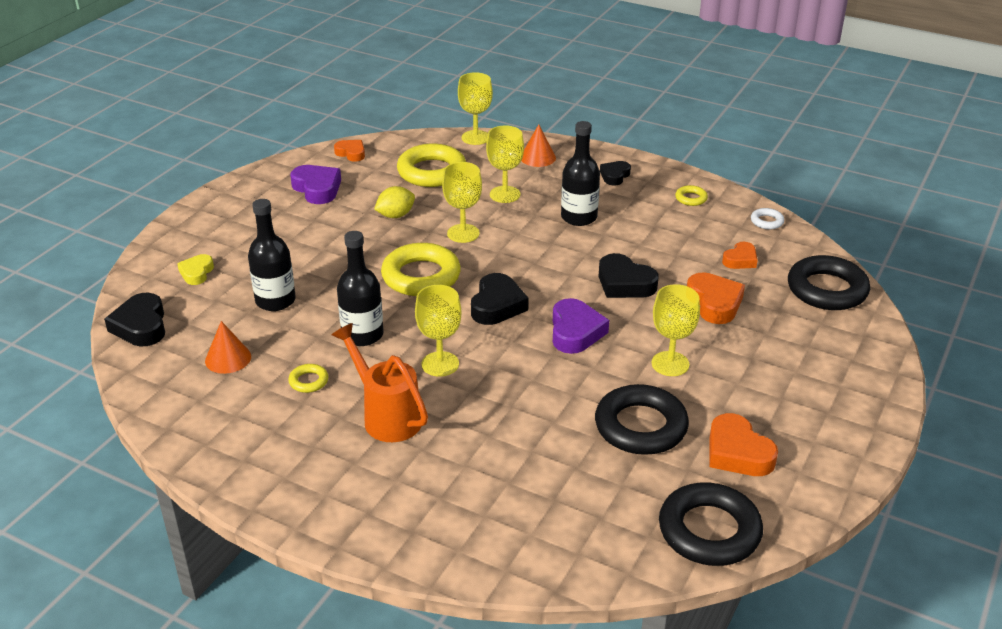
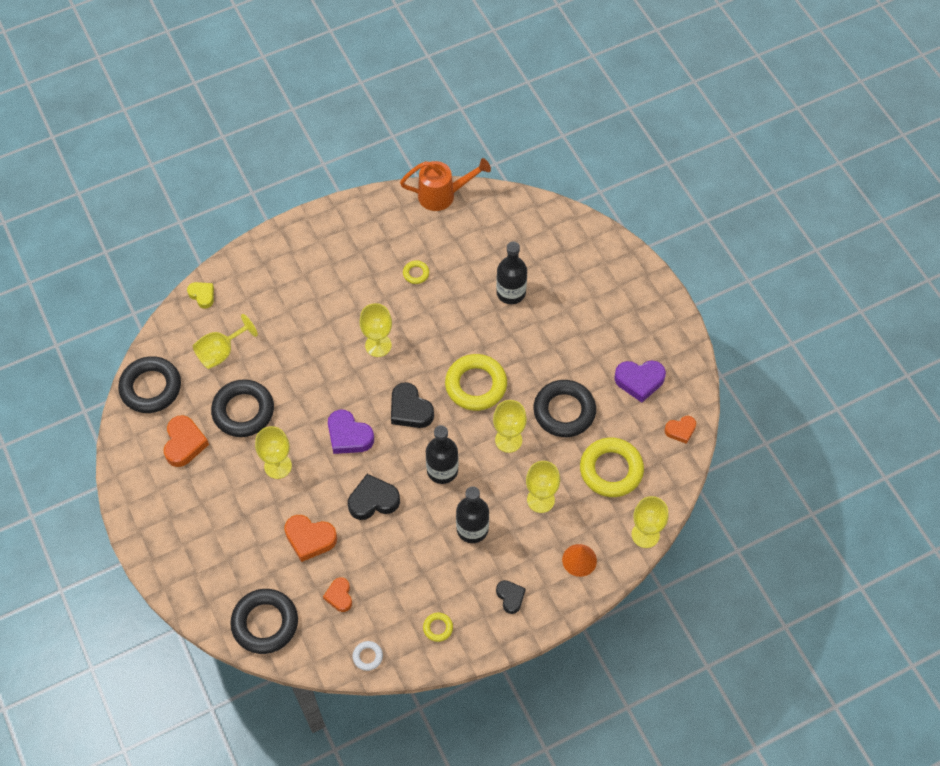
camera: 125 degrees right, 25 degrees up
black heart [104,293,165,346] -> none
yellow heart [177,254,214,285] -> yellow heart moved to [187,282,214,309]
orange cone [205,321,251,374] -> none
orange watering can [332,323,428,442] -> orange watering can moved to [400,158,491,211]
black bottle [337,231,384,346] -> black bottle moved to [426,425,458,484]
yellow lemon [374,186,415,218] -> black ring [533,380,596,437]
orange heart [709,413,778,476] -> orange heart turned 90 degrees clockwise [164,415,209,467]
none -> yellow goblet [193,314,258,369]

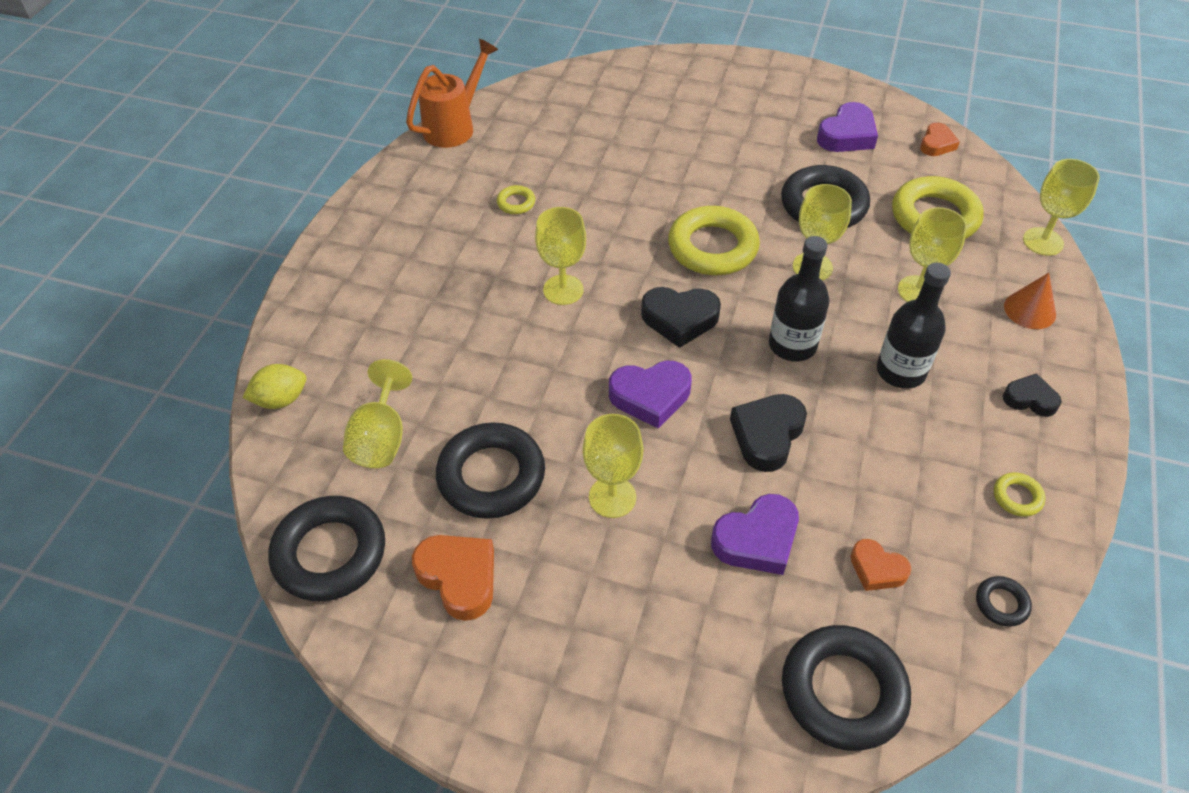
camera: 45 degrees left, 10 degrees down
yellow heart [187,282,214,309] -> yellow lemon [242,364,306,409]
orange heart [284,515,337,562] -> purple heart [711,494,799,575]
white ring [353,641,383,671] -> black ring [976,576,1032,627]
black bottle [496,241,527,304] -> none

